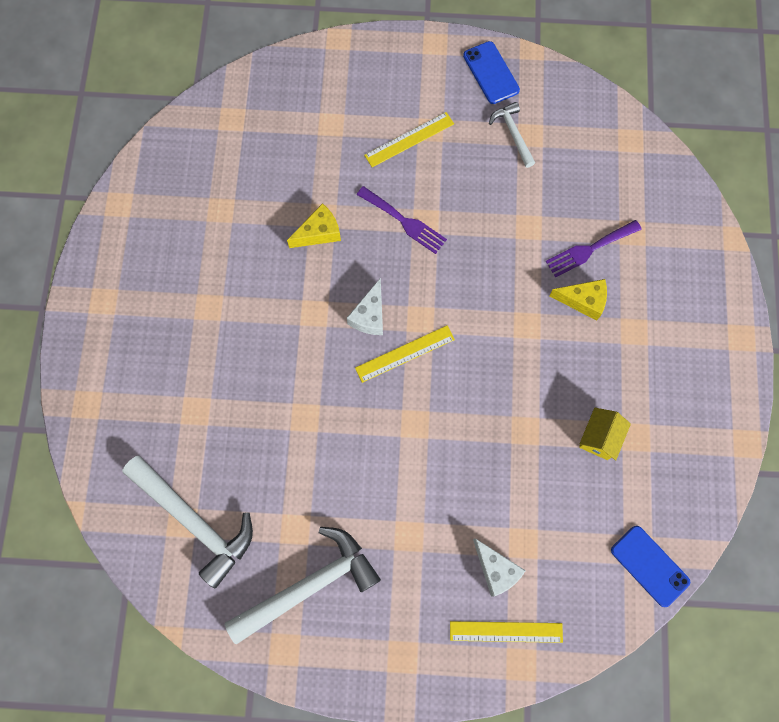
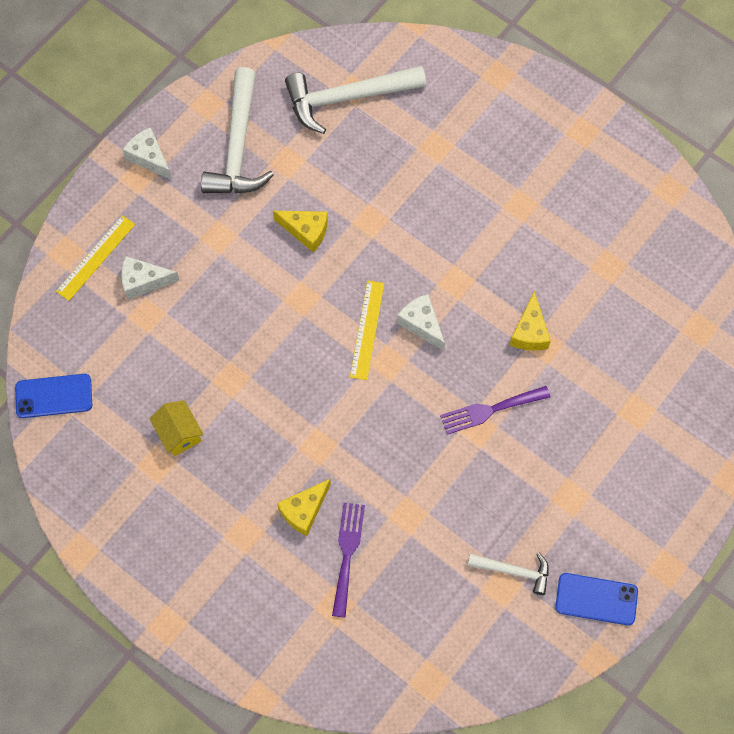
camera: 125 degrees right, 5 degrees down
yellow ruler [364,112,454,167] -> none
none -> white cheese [123,127,172,180]
none -> yellow cheese [273,211,328,253]

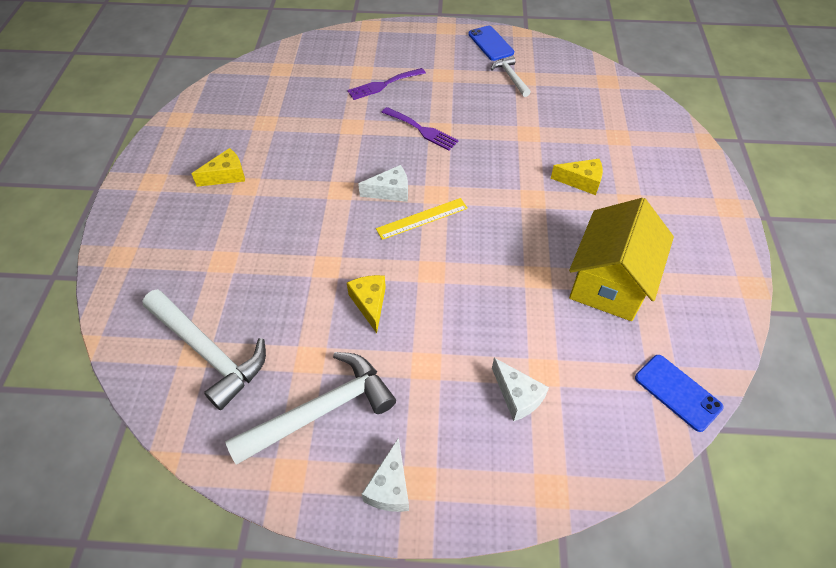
camera: 125 degrees left, 15 degrees down
yellow ruler [56,215,135,301] -> none
yellow house [150,400,204,456] -> yellow house [569,198,674,321], size x2.13
purple fork [332,503,365,618] -> purple fork moved to [347,68,426,100]
white cheese [397,294,445,351] -> white cheese turned 120 degrees counterclockwise [358,165,408,202]
yellow cheese [510,291,551,351] -> yellow cheese moved to [192,148,245,187]

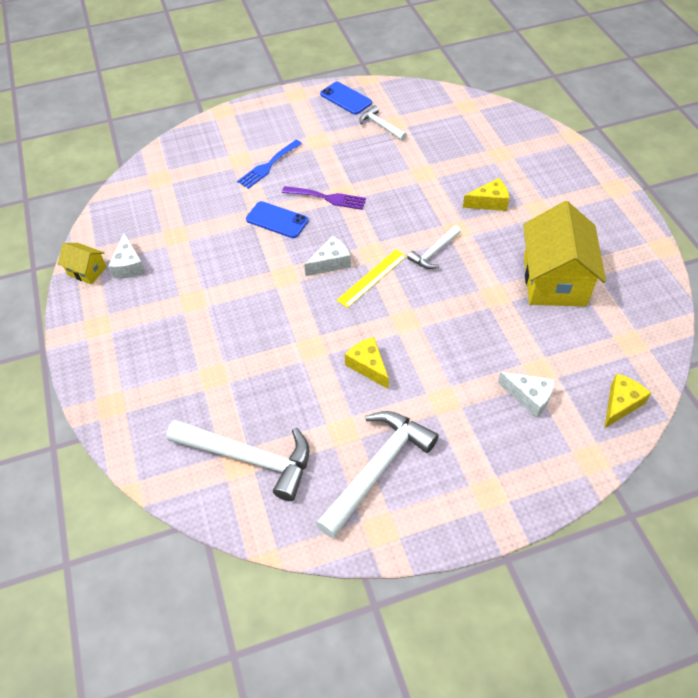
camera: 20 degrees left, 0 degrees up
yellow cheese [192,148,245,187] -> yellow cheese moved to [605,373,651,428]
purple fork [347,68,426,100] -> blue fork [237,140,302,189]
white cheese [362,437,409,512] -> white cheese moved to [108,233,146,279]
blue phone [635,355,723,432] -> blue phone moved to [246,201,308,238]
none -> yellow house [58,243,106,285]
none -> white hammer [407,226,461,269]

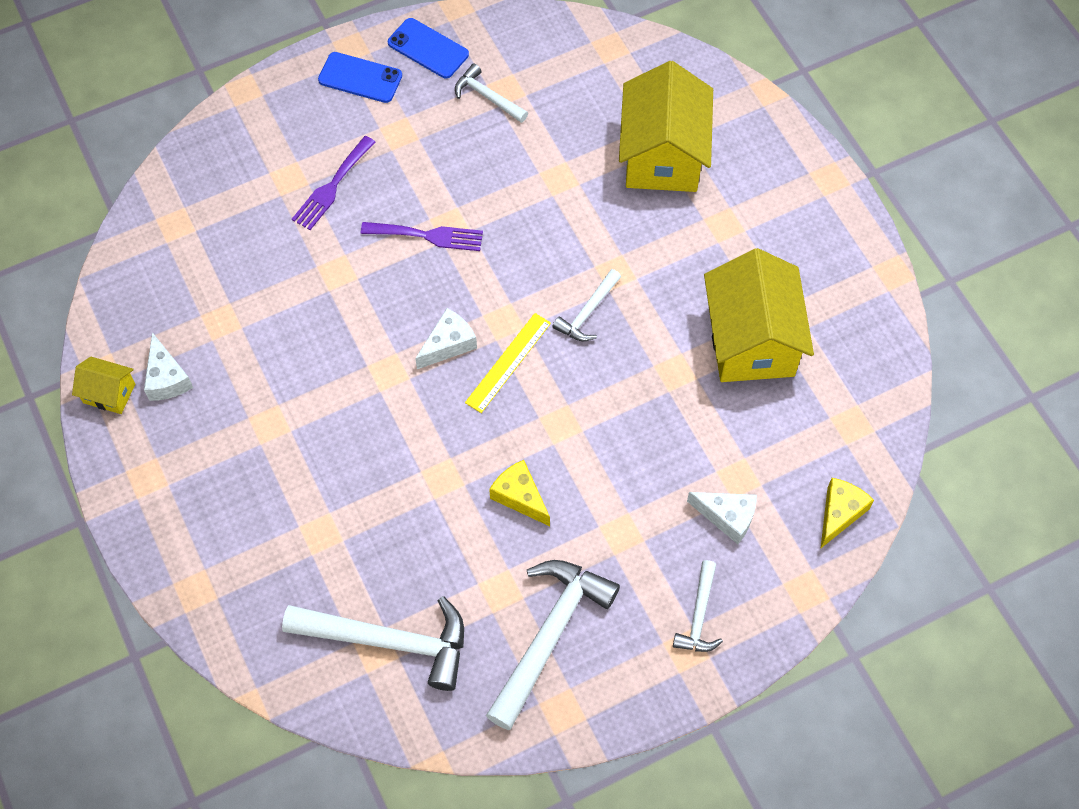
camera: 10 degrees left, 10 degrees up
blue fork [237,140,302,189] -> purple fork [292,136,375,230]
blue phone [246,201,308,238] -> blue phone moved to [318,52,402,103]
yellow cheese [463,178,509,211] -> none
none -> yellow house [619,61,713,192]
none -> white hammer [673,560,723,652]

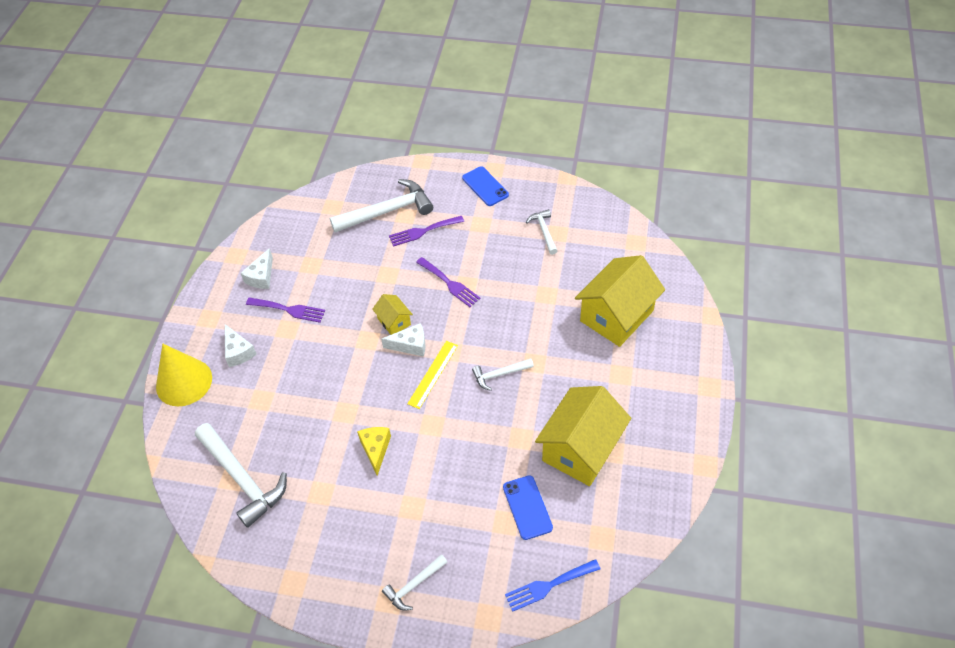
camera: 40 degrees right, 10 degrees down
yellow house [72,357,135,414] -> yellow house moved to [372,294,413,335]
blue phone [388,18,469,78] -> blue phone moved to [503,475,553,540]
yellow ruler [465,313,551,413] -> yellow ruler turned 45 degrees counterclockwise [407,341,458,409]
white hammer [486,560,620,730] -> white hammer moved to [330,179,433,232]
white cheese [687,492,757,544] -> white cheese moved to [225,324,257,367]
yellow cheese [820,478,874,549] -> blue fork [505,559,601,612]
none -> yellow cone [156,344,212,406]
none -> purple fork [246,297,325,323]

